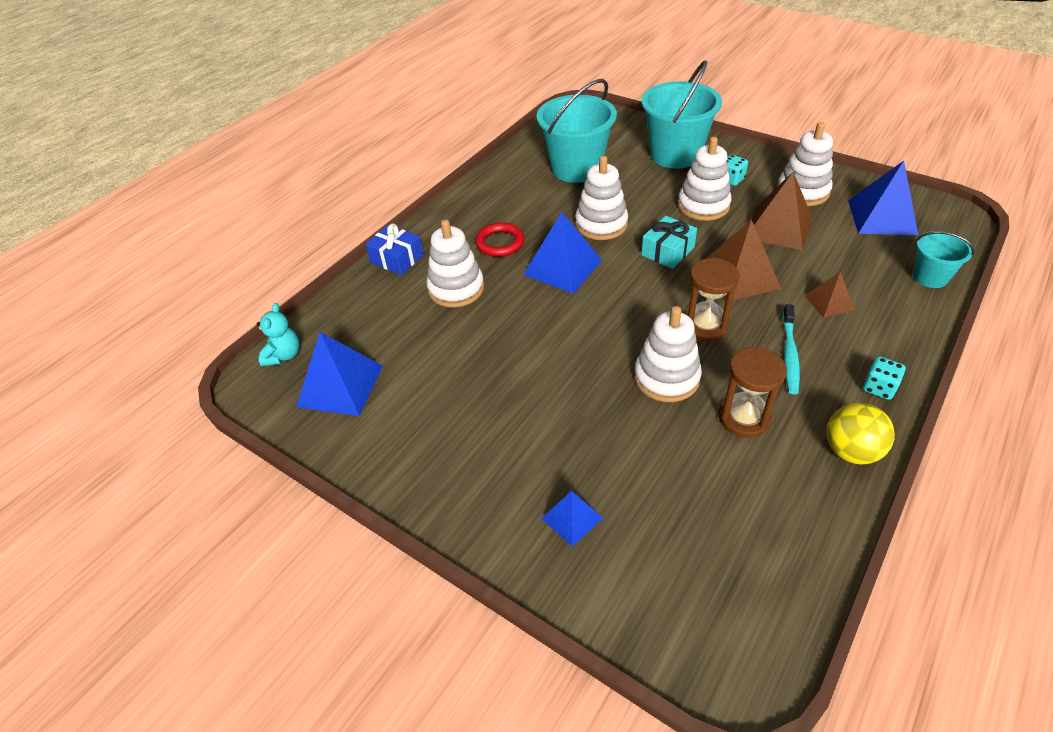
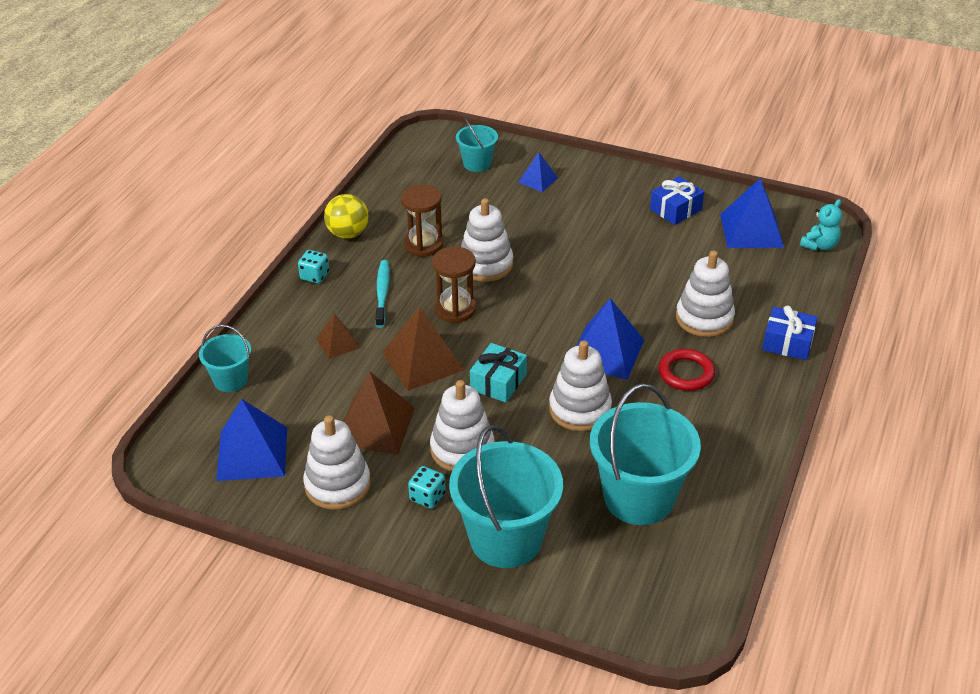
camera: 165 degrees right, 5 degrees down
turquoise teddy bear [257,303,300,366] -> turquoise teddy bear turned 135 degrees counterclockwise [800,199,842,251]
none -> turquoise bucket [456,118,498,172]
none -> blue gift [650,176,704,225]

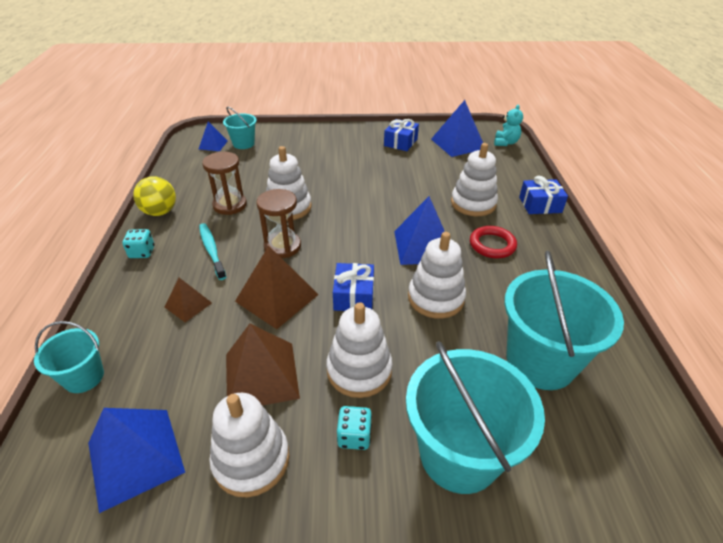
camera: 25 degrees left, 0 degrees up
turquoise gift [470,343,527,403] -> blue gift [333,263,374,311]
blue pyramid [518,152,558,192] -> blue pyramid moved to [199,121,228,151]

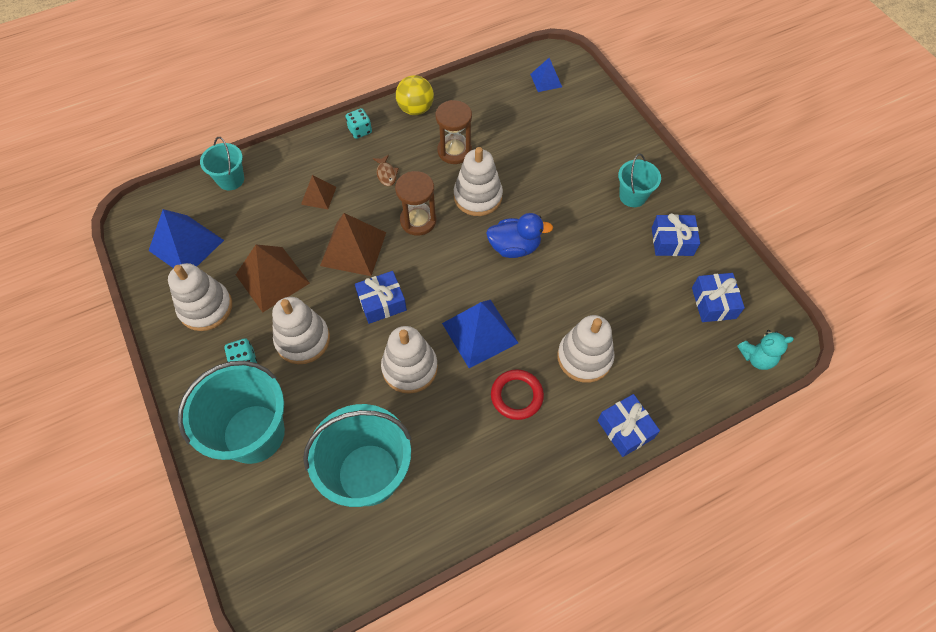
camera: 65 degrees right, 20 degrees up
turquoise toothbrush [199,223,226,280] -> brown fish [373,155,399,186]
turquoise bucket [223,107,257,149] -> turquoise bucket moved to [618,153,661,207]
blue pyramid [431,100,483,157] -> blue gift [692,273,745,322]
none -> blue duck [486,213,553,258]

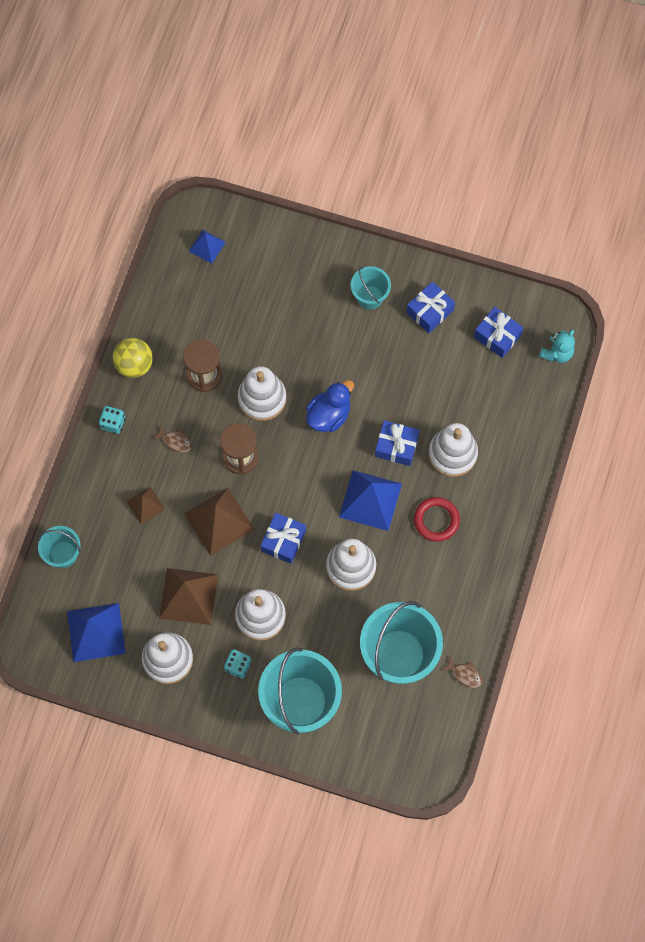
camera: 45 degrees left, 10 degrees up
blue gift [597,394,660,457] -> blue gift moved to [375,421,420,466]
none -> brown fish [441,657,483,688]

